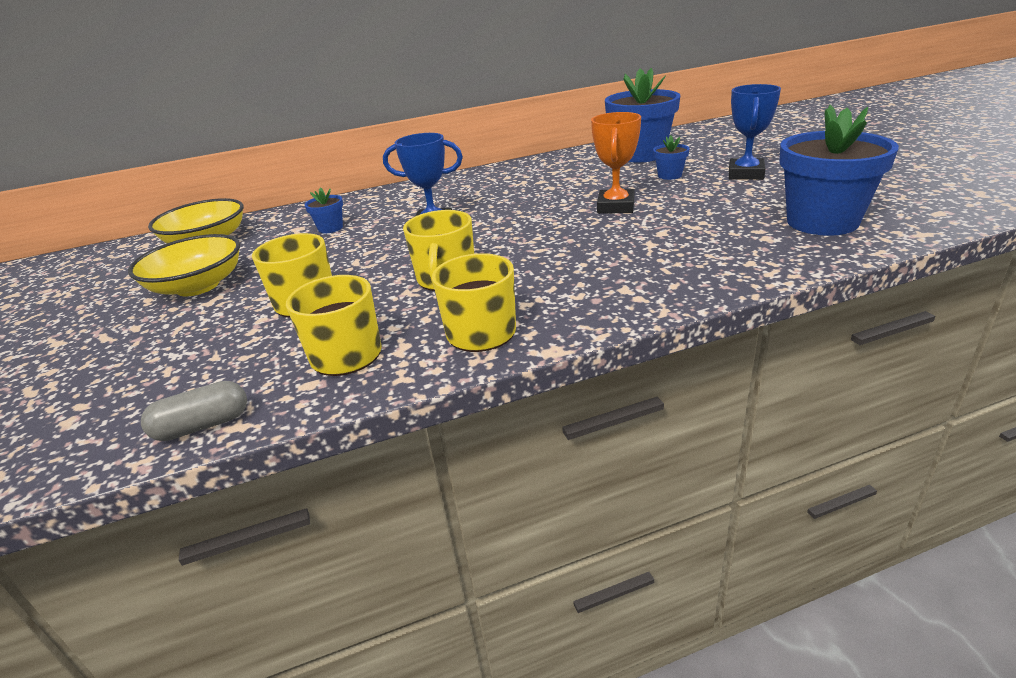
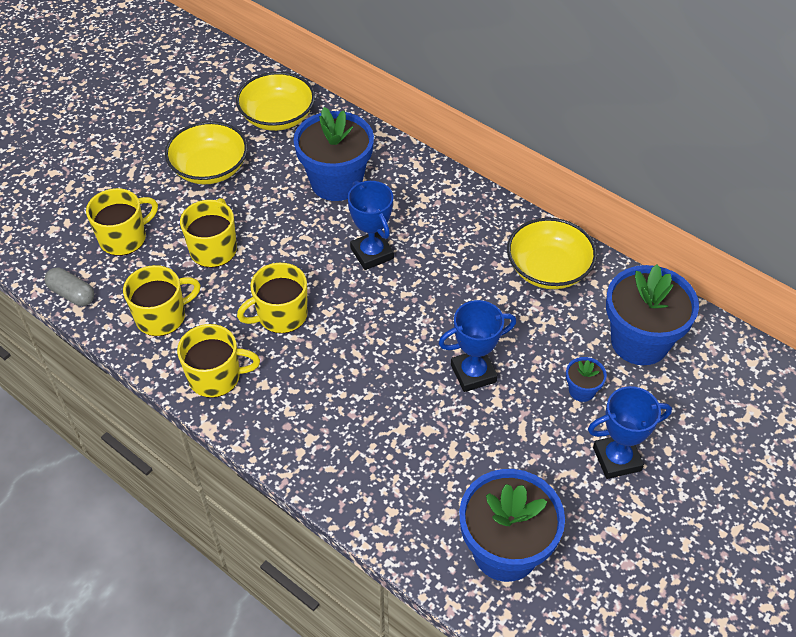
camera: 55 degrees right, 20 degrees up
blue flower pot [305,187,343,233] -> blue flower pot [294,107,374,201], size x2.27
orange trophy [591,112,641,214] -> blue trophy [438,300,516,392]
none -> yellow mug [86,188,158,256]
none -> yellow bowl [507,218,597,289]

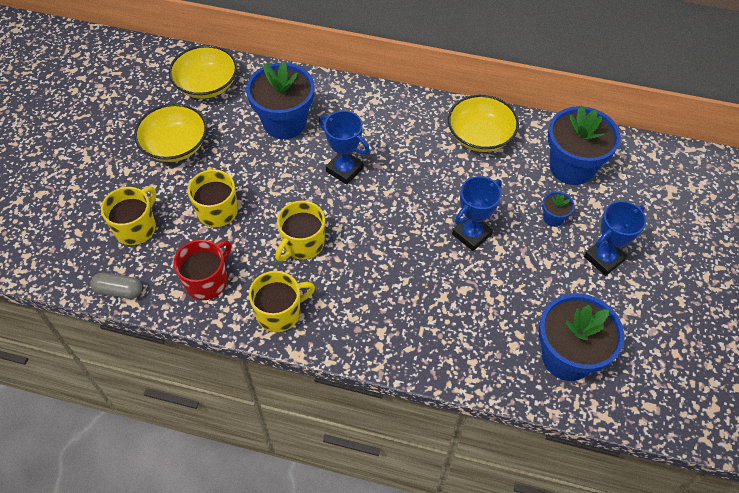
camera: 25 degrees left, 5 degrees up
yellow mug [123,265,201,336] -> red mug [174,239,231,300]

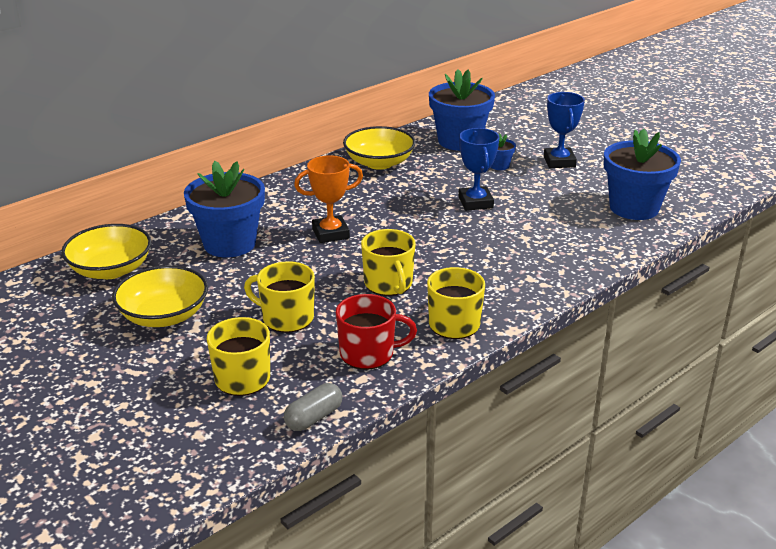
camera: 55 degrees left, 25 degrees down
red mug [174,239,231,300] -> red mug turned 105 degrees clockwise [336,294,417,370]
blue trophy [319,110,369,185] -> orange trophy [294,155,363,243]

